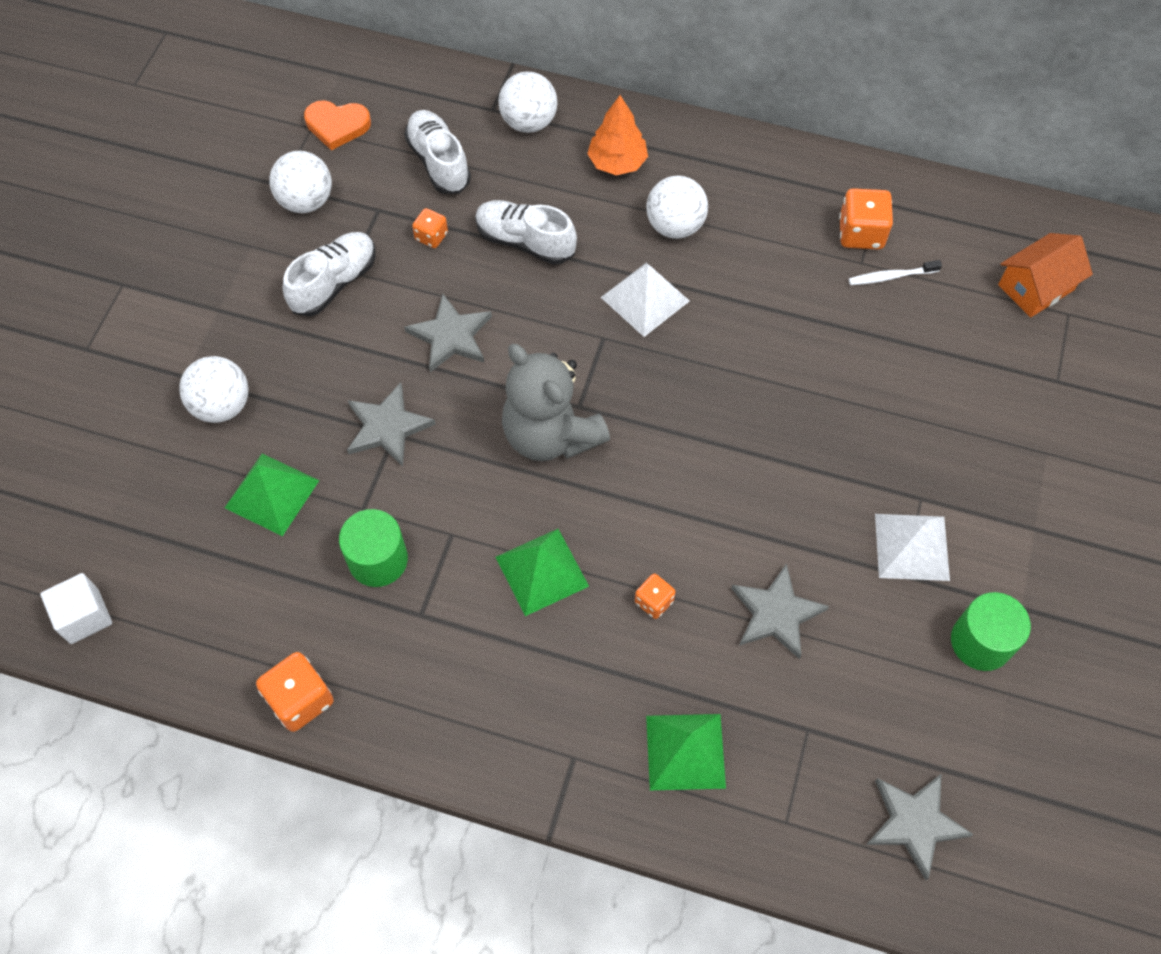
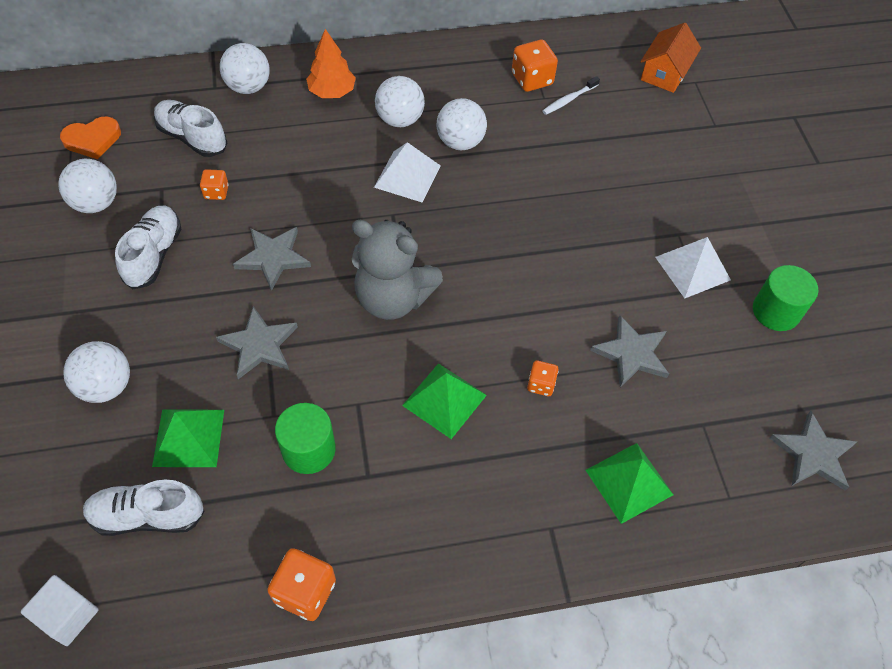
camera: 30 degrees left, 5 degrees down
white shoe [475,200,577,265] -> white shoe moved to [83,479,205,536]
none -> white ball [436,98,487,150]

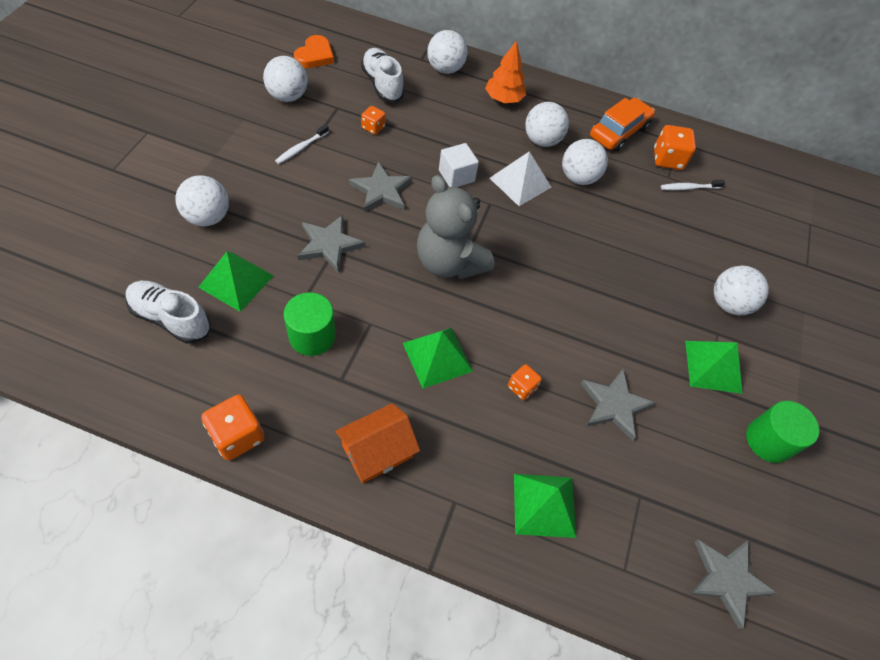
camera: 25 degrees right, 0 degrees up
white cube [21,575,98,646] -> white cube moved to [439,143,479,187]
orange heart [60,116,121,159] -> orange heart turned 75 degrees counterclockwise [294,35,334,68]
white shoe [115,206,181,289] -> white toothbrush [275,124,329,164]
orange house [640,23,701,93] -> orange house moved to [335,403,420,484]
white pyramid [655,237,731,298] -> green pyramid [685,341,742,394]
none -> orange car [590,98,655,152]
none -> white ball [714,266,769,315]

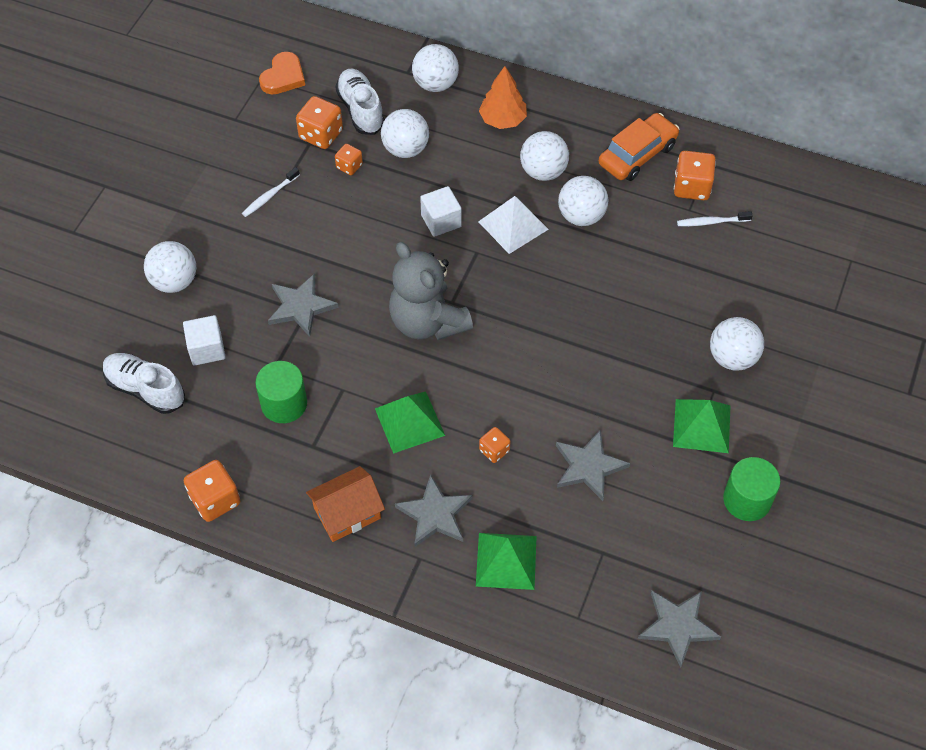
camera: 10 degrees right, 0 degrees up
green pyramid [198,251,274,312] -> white cube [183,315,226,366]
white ball [263,56,308,102] -> white ball moved to [381,109,429,158]
grey star [349,161,412,212] -> grey star moved to [395,474,472,547]
none -> orange dice [296,96,343,149]

